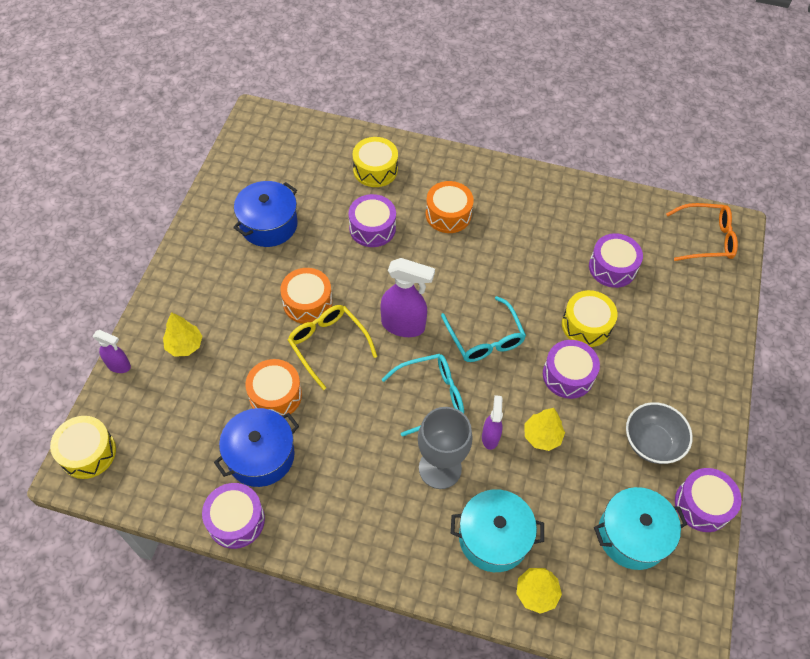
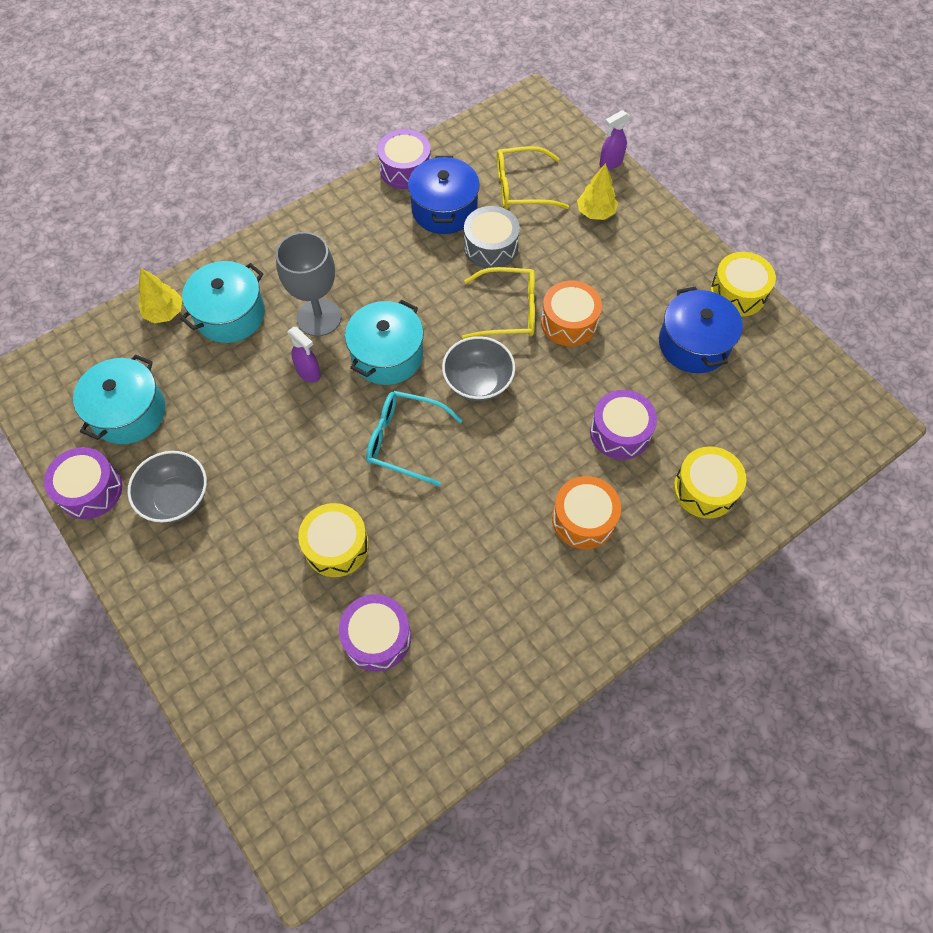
camera: 130 degrees right, 5 degrees up
yellow drum [50,416,116,479] -> yellow drum moved to [710,252,776,316]
orange drum [245,359,302,416] -> grey drum [464,206,520,269]
purple spray bottle [380,258,435,337] -> grey bowl [442,336,515,401]
turquoise glasses [381,354,464,437] -> turquoise pot [345,300,424,385]
yellow tree [524,408,565,451] -> none
purple drum [543,340,600,399] -> none
orange glasses [666,203,738,261] -> none
none -> yellow glasses [497,146,569,209]

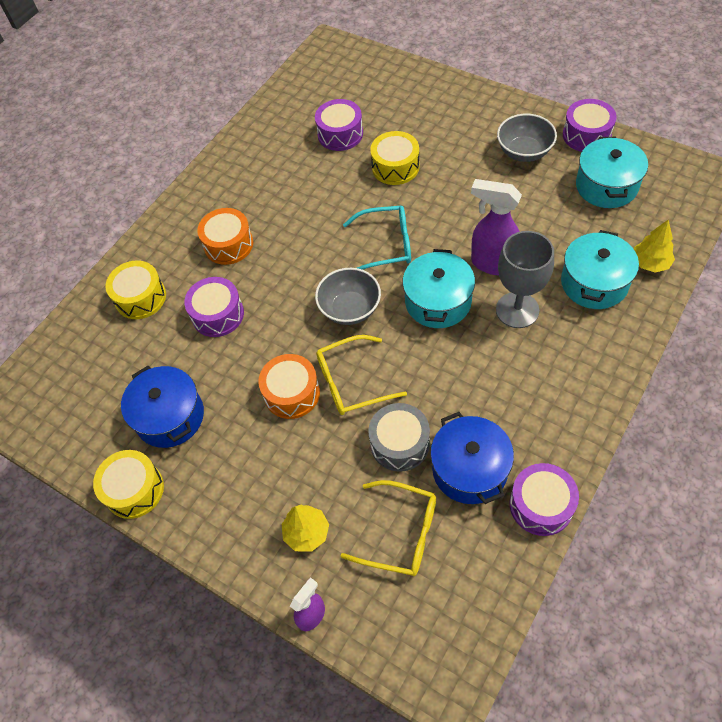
camera: 165 degrees right, 5 degrees down
purple spray bottle [288,327,321,382] -> purple spray bottle [471,179,522,275], size x1.75
yellow glasses [497,146,569,209] -> yellow glasses turned 45 degrees clockwise [341,480,436,576]

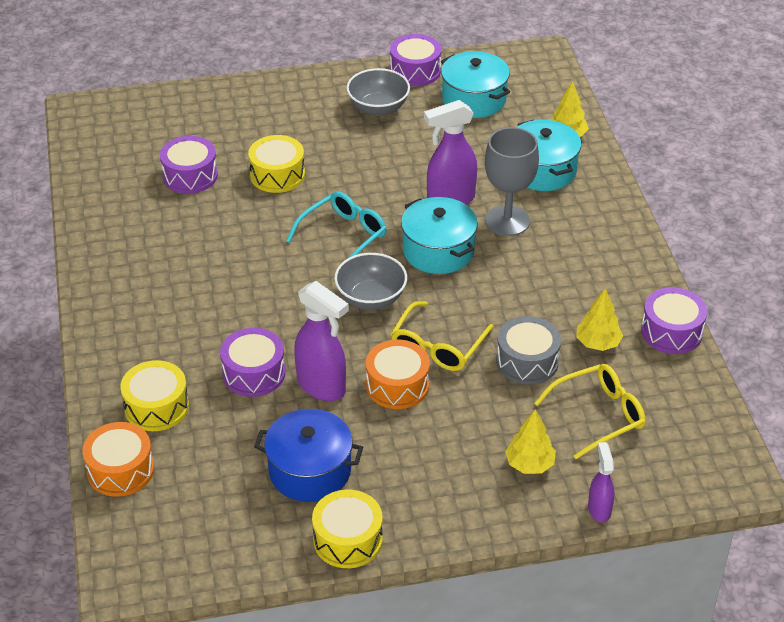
camera: 50 degrees left, 15 degrees down
orange drum [197,208,253,265] -> orange drum moved to [82,422,154,497]
blue pot [430,412,514,504] -> yellow tree [576,288,623,351]
none -> purple spray bottle [294,281,349,401]

